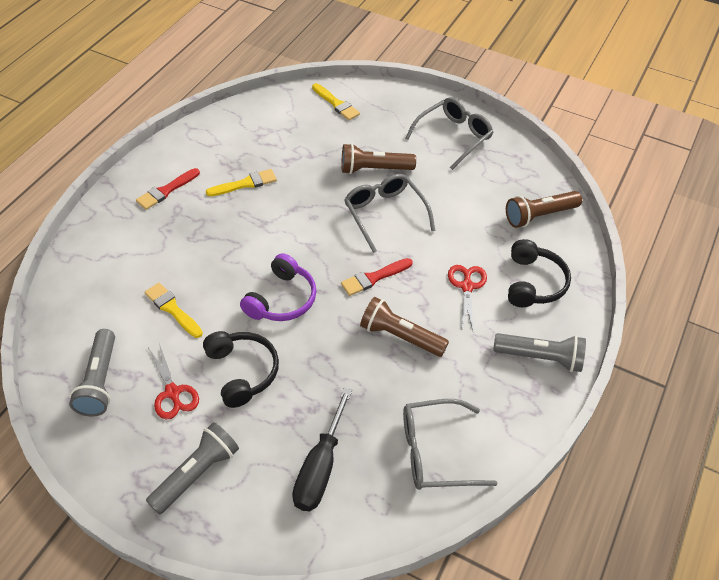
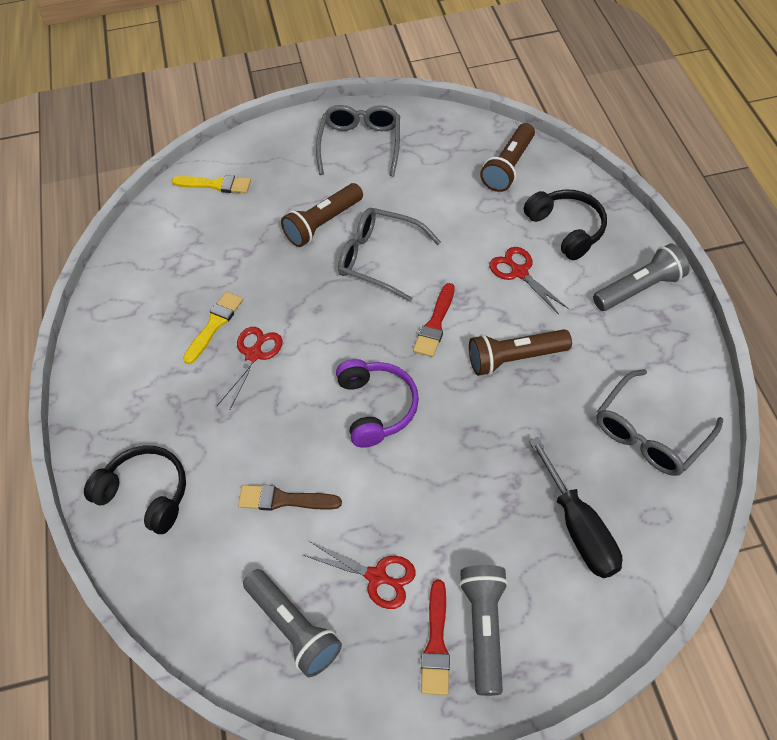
camera: 35 degrees left, 5 degrees up
red brush [136,168,200,210] -> red brush moved to [421,580,450,695]
yellow brush [145,283,203,338] -> brown brush [238,485,342,511]
black headphones [203,331,279,408] -> black headphones moved to [84,445,186,534]
none -> red scissors [217,327,282,409]

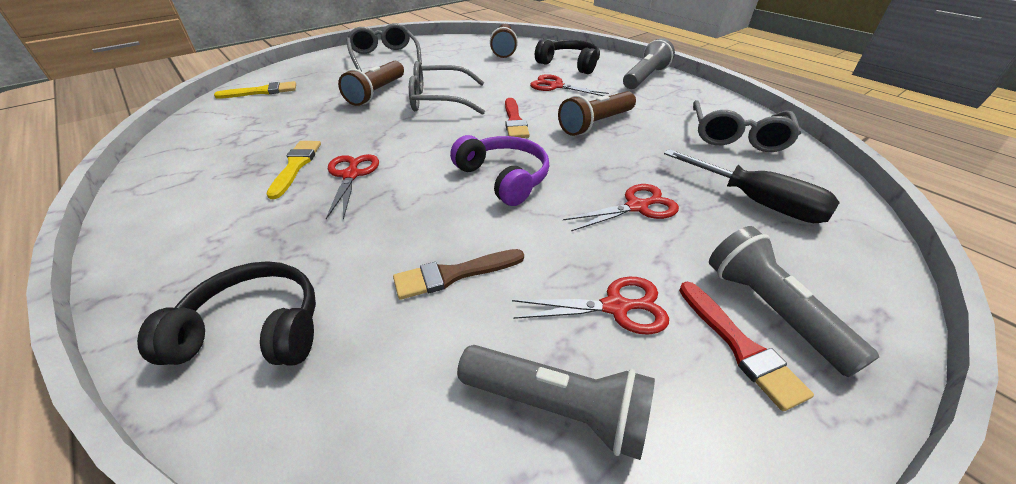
camera: 30 degrees left, 15 degrees down
none -> red scissors [563,184,679,231]

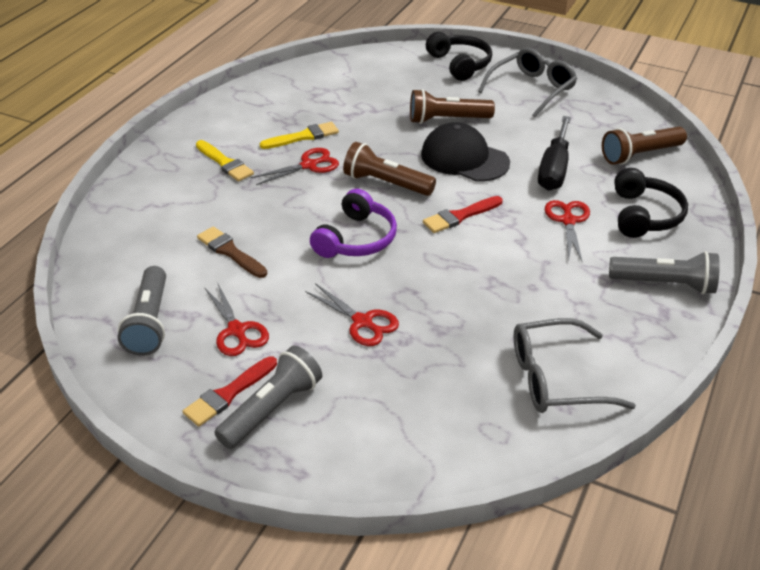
camera: 65 degrees right, 0 degrees up
black headphones [137,261,316,365] -> black headphones moved to [426,32,492,81]
yellow brush [214,81,296,99] -> yellow brush moved to [196,140,254,182]
grey glasses [409,61,485,115] -> black cap [421,122,510,182]
brown flashlight [558,91,636,136] -> brown flashlight moved to [343,142,436,196]
black screwdriver [664,149,840,223] -> black screwdriver moved to [538,116,571,191]

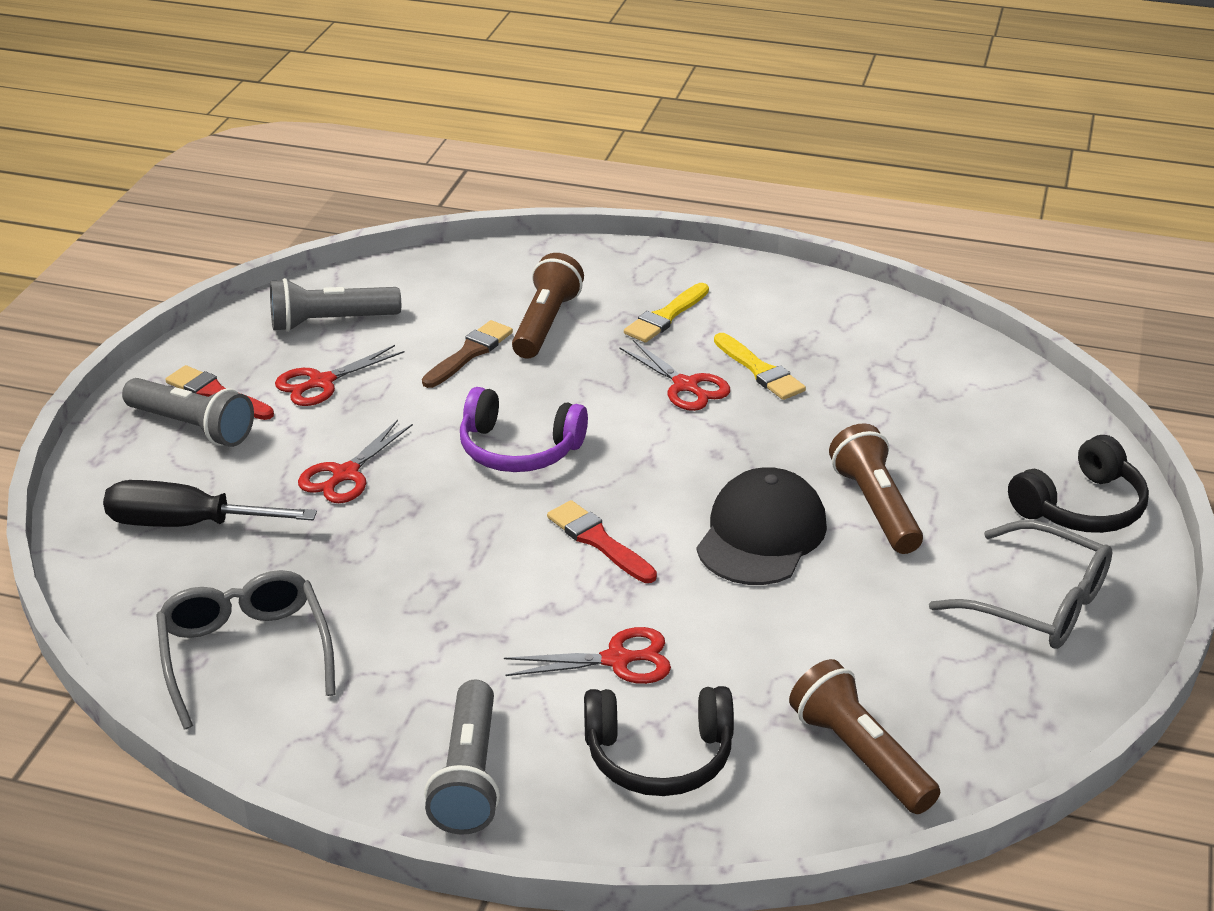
camera: 80 degrees right, 5 degrees down
brown flashlight [343,142,436,196] -> brown flashlight moved to [512,253,584,359]
black screwdriver [538,116,571,191] -> black screwdriver moved to [103,480,317,527]

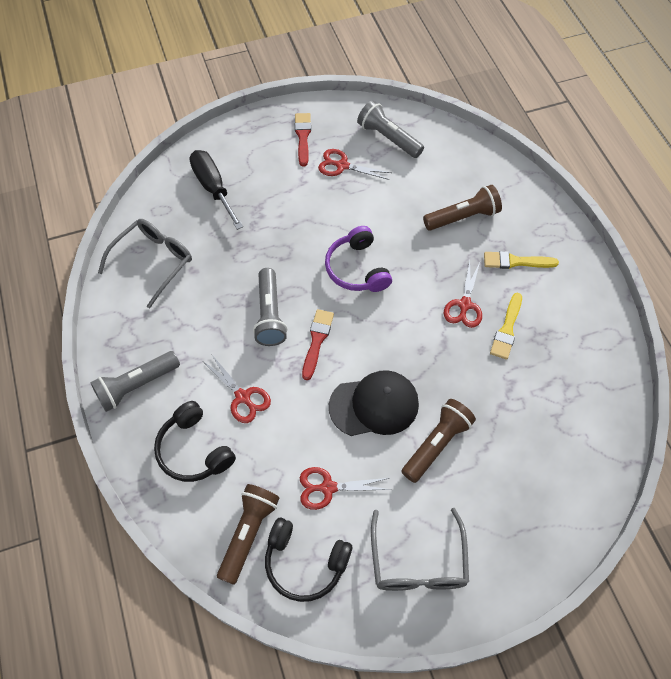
camera: 55 degrees right, 25 degrees up
grey flashlight [122,378,254,447] -> grey flashlight moved to [253,268,288,346]
red scissors [298,420,413,503] -> red scissors moved to [300,467,391,510]
brown brush [422,320,513,388] -> none
black headphones [1008,435,1149,533] -> black headphones moved to [265,518,352,602]

